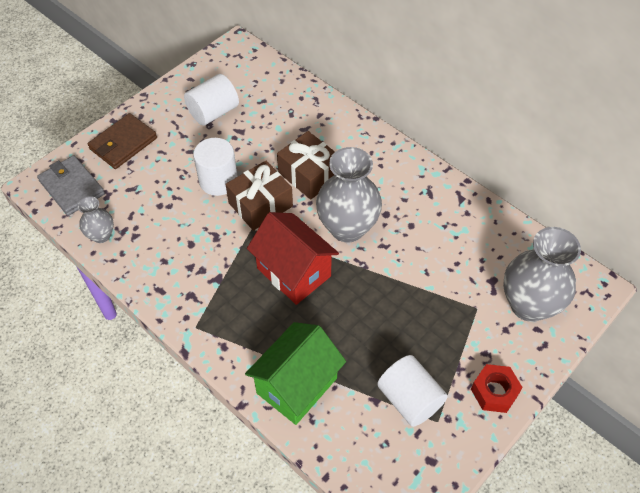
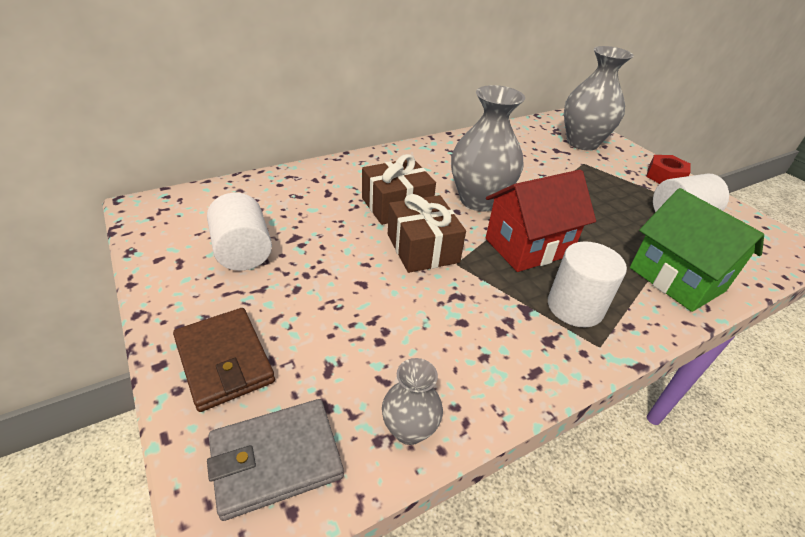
camera: 75 degrees left, 15 degrees down
white cylinder [193,138,238,196] -> white cylinder moved to [548,241,627,327]

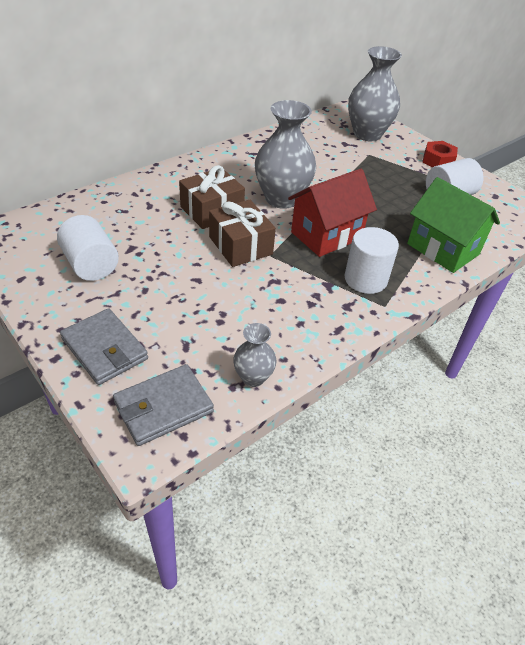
camera: 10 degrees left, 5 degrees up
brown wallet [173,308,275,412] -> grey wallet [60,308,148,385]

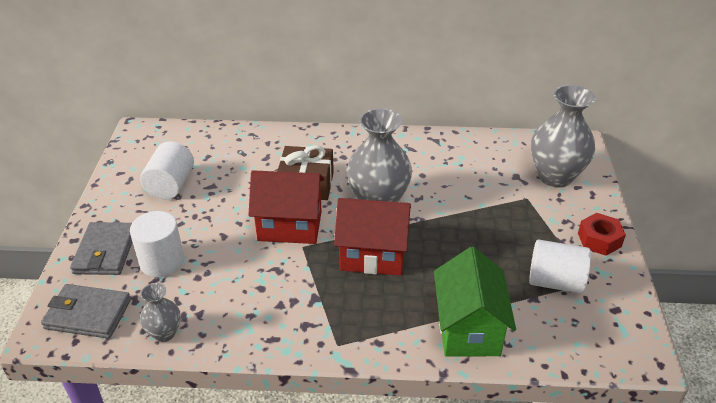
camera: 45 degrees right, 5 degrees down
brown gift [209,200,276,267] -> red house [248,170,325,244]
white cylinder [345,227,399,294] -> white cylinder moved to [130,211,184,278]

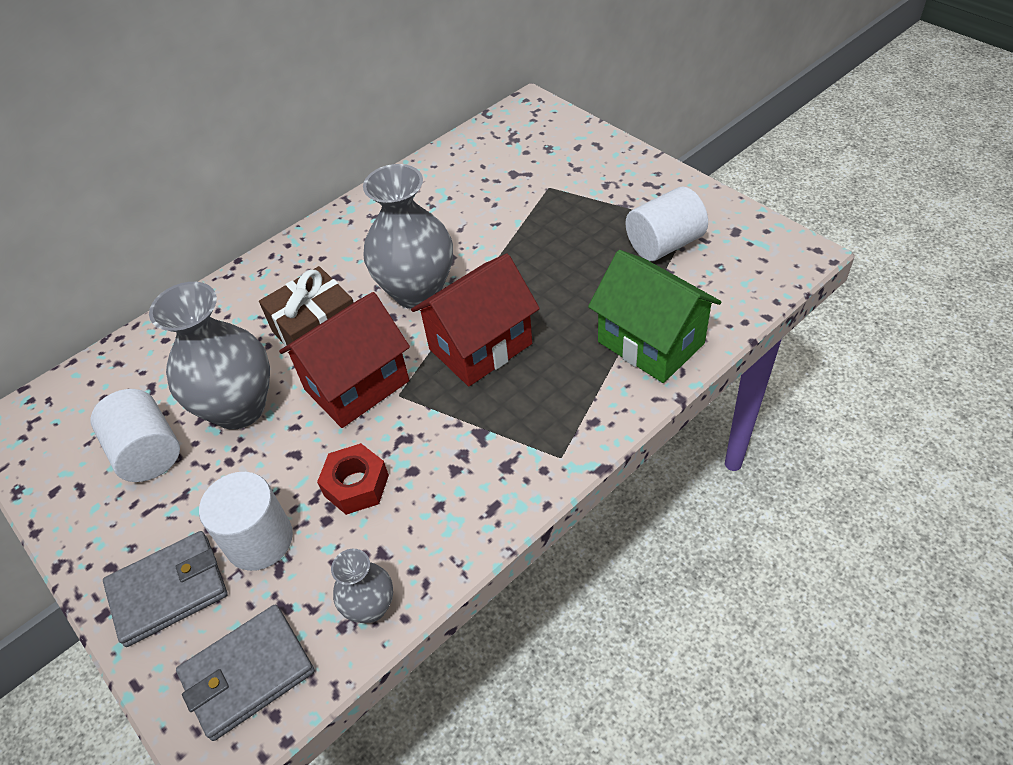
camera: 40 degrees left, 10 degrees up
grey wallet [70,222,132,275] -> grey wallet turned 75 degrees counterclockwise [103,531,228,647]
grey vase [531,85,596,188] -> grey vase moved to [149,282,270,430]
red nut [578,213,626,256] -> red nut moved to [317,443,389,515]

